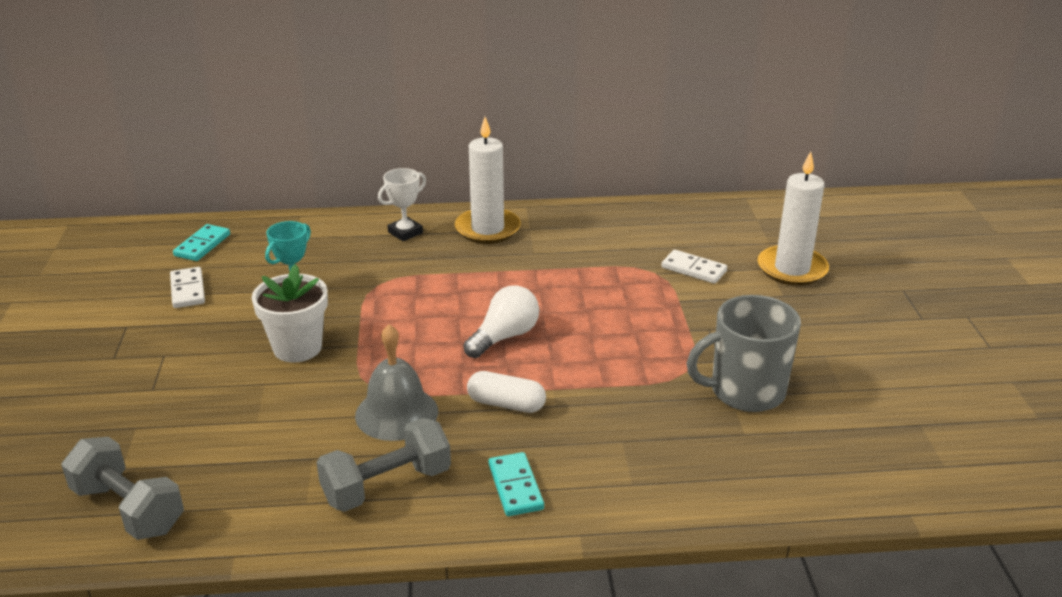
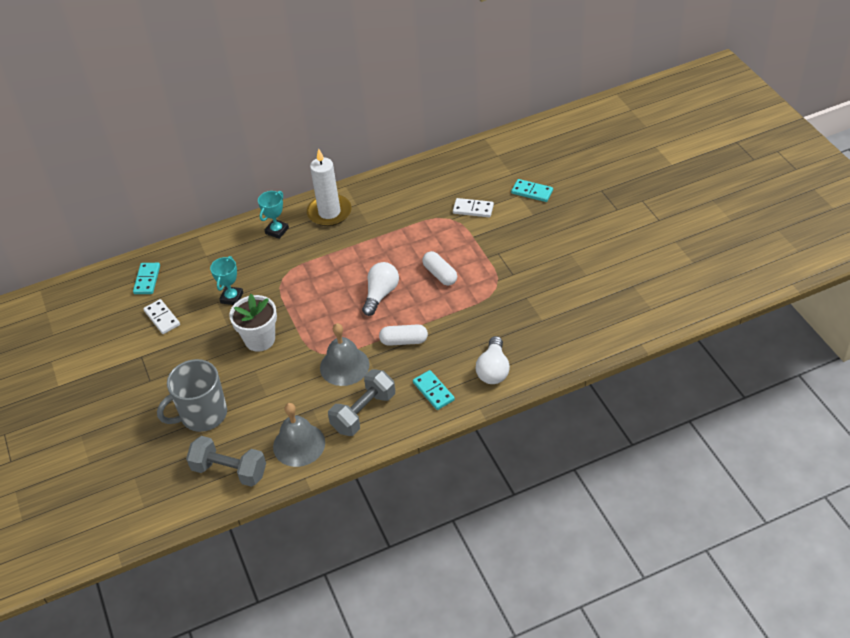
camera: 15 degrees left, 15 degrees up
white trophy [378,168,426,241] -> turquoise trophy [258,191,289,239]
grey mug [687,295,801,412] -> grey mug moved to [157,359,227,432]
white candle [757,151,829,286] -> turquoise domino [511,179,553,202]
none -> grey bell [273,403,325,467]
none -> white capsule [422,251,457,286]
none -> white light bulb [476,336,510,384]

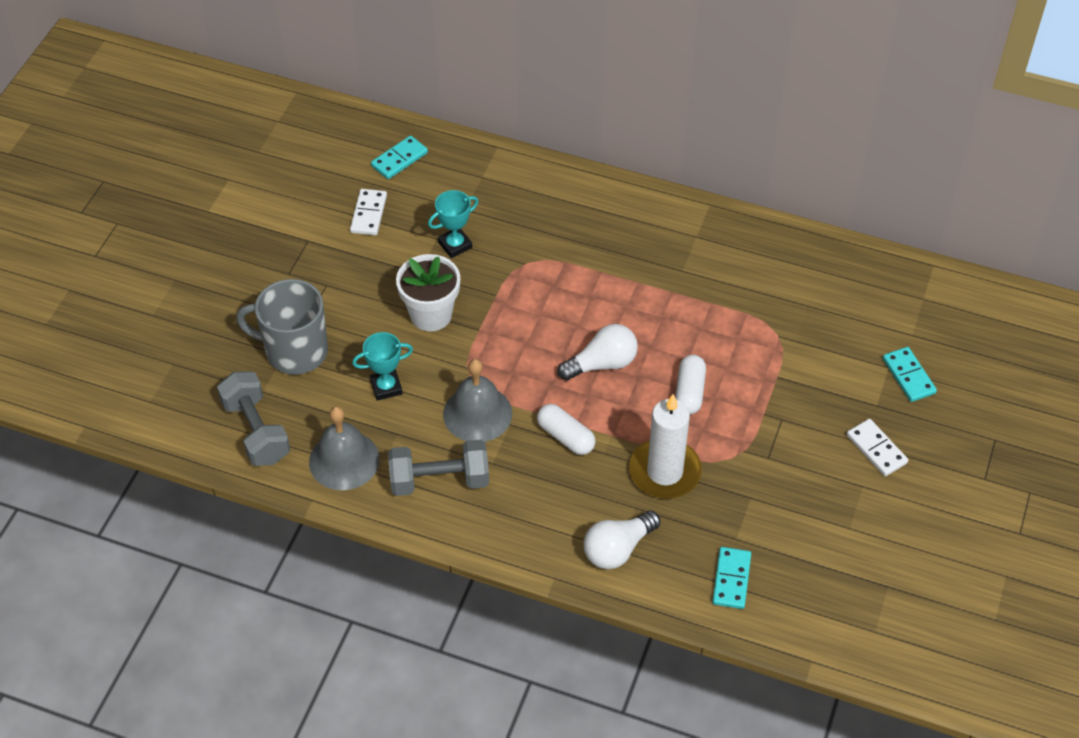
camera: 40 degrees right, 5 degrees up
turquoise trophy [258,191,289,239] -> turquoise trophy moved to [352,332,413,401]
white candle [307,149,352,226] -> white candle moved to [629,394,702,499]
turquoise domino [413,370,455,410] -> turquoise domino moved to [712,547,751,609]
white domino [453,198,494,217] -> white domino moved to [847,419,908,476]

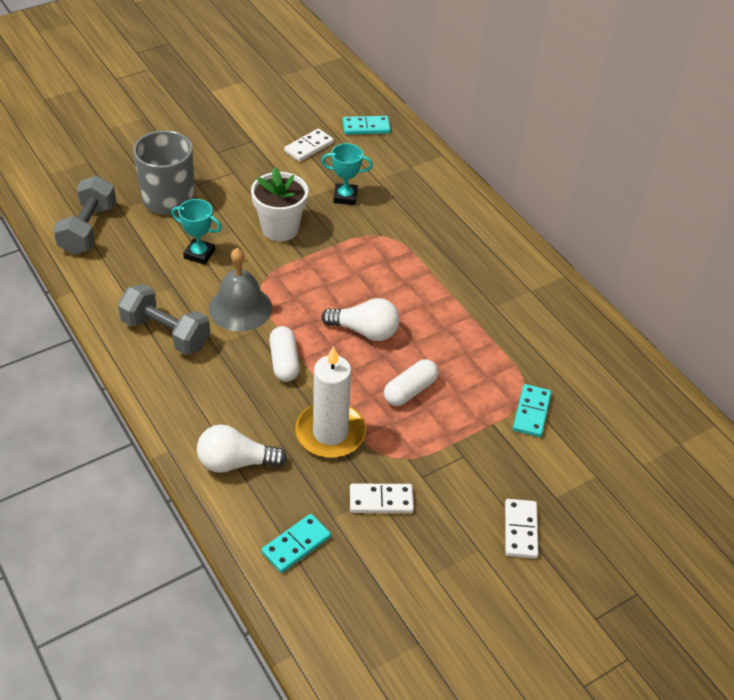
camera: 35 degrees right, 5 degrees down
grey bell [309,406,380,490] -> none
turquoise domino [883,347,937,402] -> turquoise domino moved to [513,384,552,437]
none -> white domino [350,484,414,513]

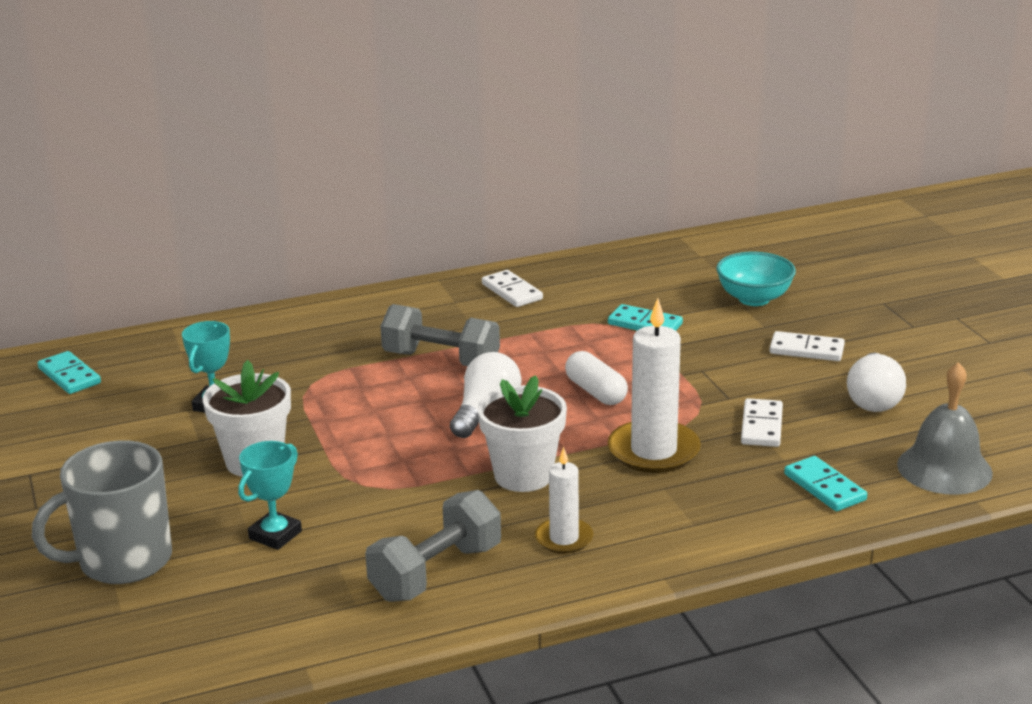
camera: 75 degrees left, 20 degrees down
grey dumbbell [53,176,116,255] -> grey dumbbell moved to [380,304,500,366]
white light bulb [197,425,287,473] -> white light bulb moved to [847,353,906,412]
grey bell [209,248,272,332] -> grey bell moved to [897,362,993,495]
white capsule [269,326,300,382] -> white flower pot [477,375,567,492]
white domino [284,129,334,162] -> white domino moved to [482,270,543,307]
turquoise domino [343,116,391,135] -> turquoise domino turned 45 degrees counterclockwise [37,351,101,394]
none -> white candle [535,447,593,554]
none -> turquoise bowl [716,252,796,306]

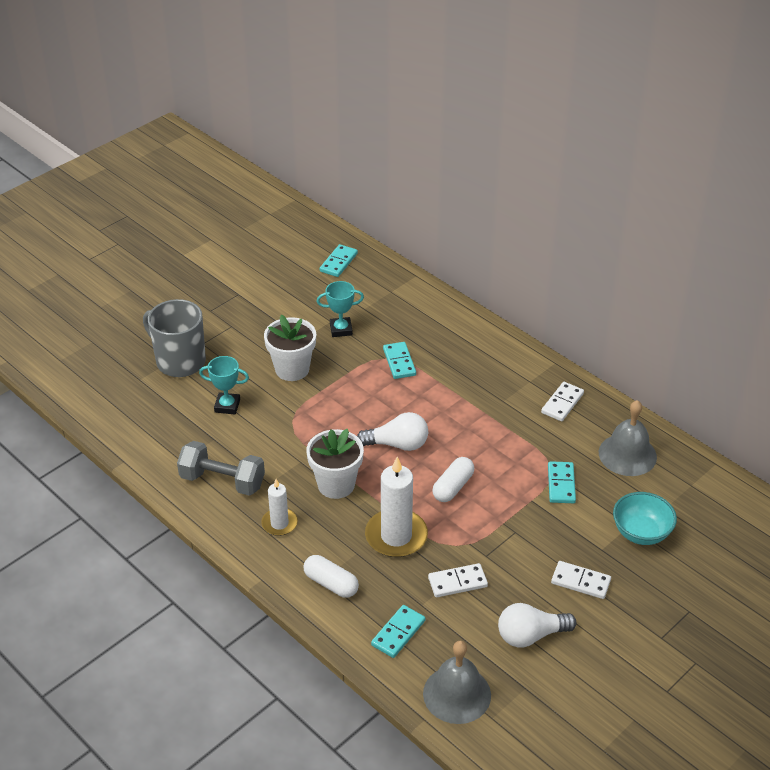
camera: 65 degrees right, 15 degrees up
grey dumbbell [380,304,500,366] -> none
white domino [769,331,845,361] -> white domino turned 60 degrees counterclockwise [551,561,611,599]
none -> white capsule [303,555,359,598]
none -> turquoise domino [383,342,416,379]
none -> grey bell [599,400,657,476]

